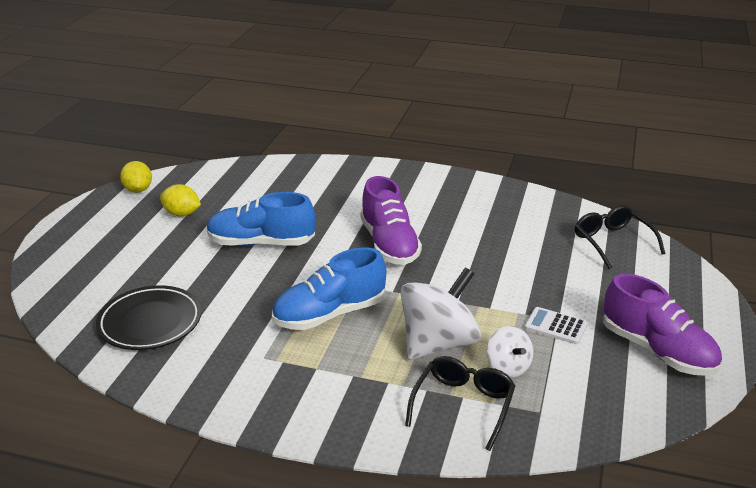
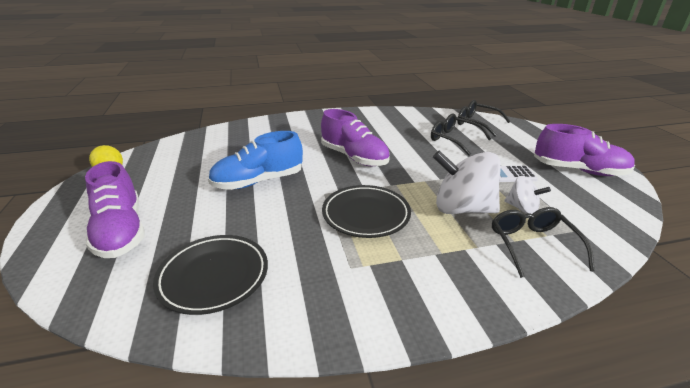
camera: 30 degrees left, 0 degrees up
yellow lemon [160,184,201,216] -> none
blue shoe [272,247,386,330] -> black plate [322,185,411,238]
white spinning top [401,267,481,360] -> white spinning top turned 90 degrees counterclockwise [433,150,501,214]
none -> purple shoe [85,161,145,258]
none -> black glasses [431,113,491,156]

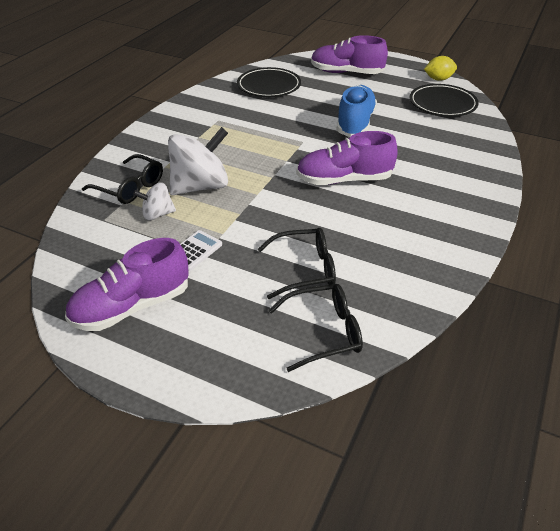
camera: 130 degrees right, 10 degrees up
black plate [322,185,411,238] -> black plate moved to [409,84,479,117]

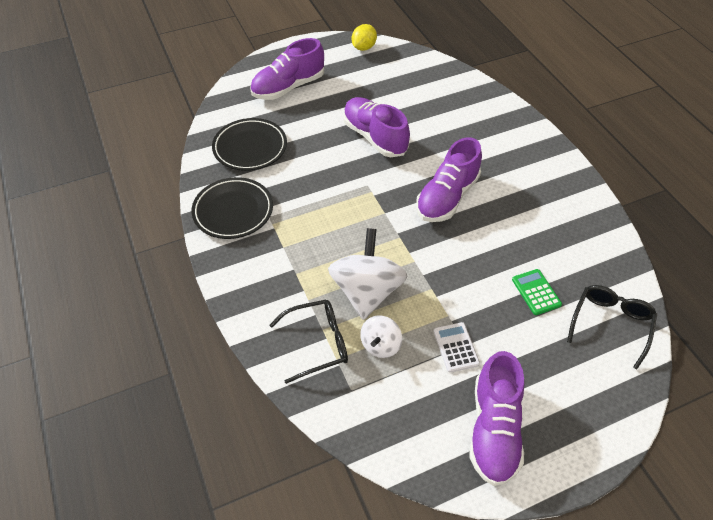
camera: 50 degrees left, 10 degrees up
black glasses [258,228,336,299] -> green calculator [512,269,562,315]
blue shoe [336,85,377,137] -> purple shoe [343,97,410,157]
black plate [409,84,479,117] -> black plate moved to [192,177,273,239]

